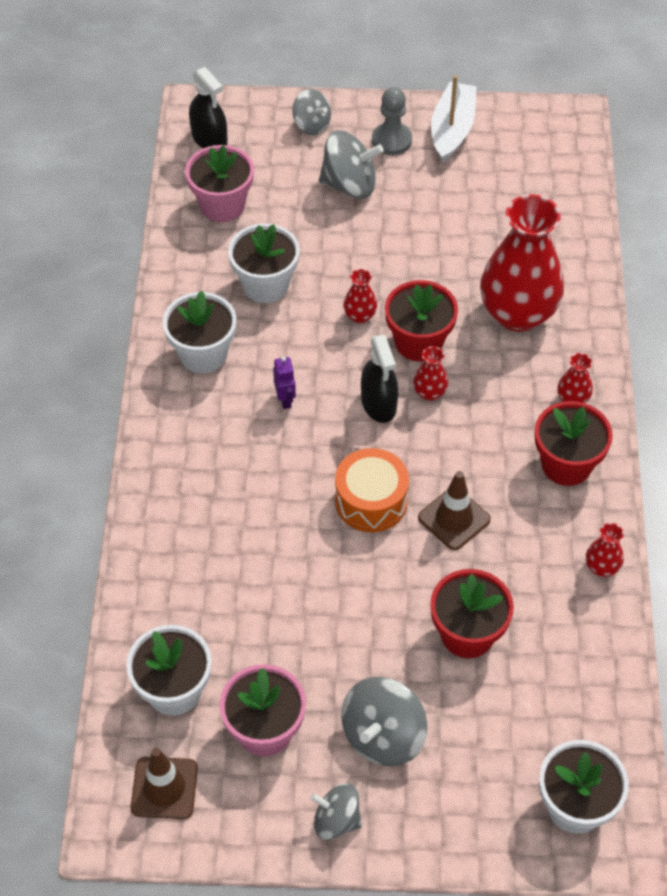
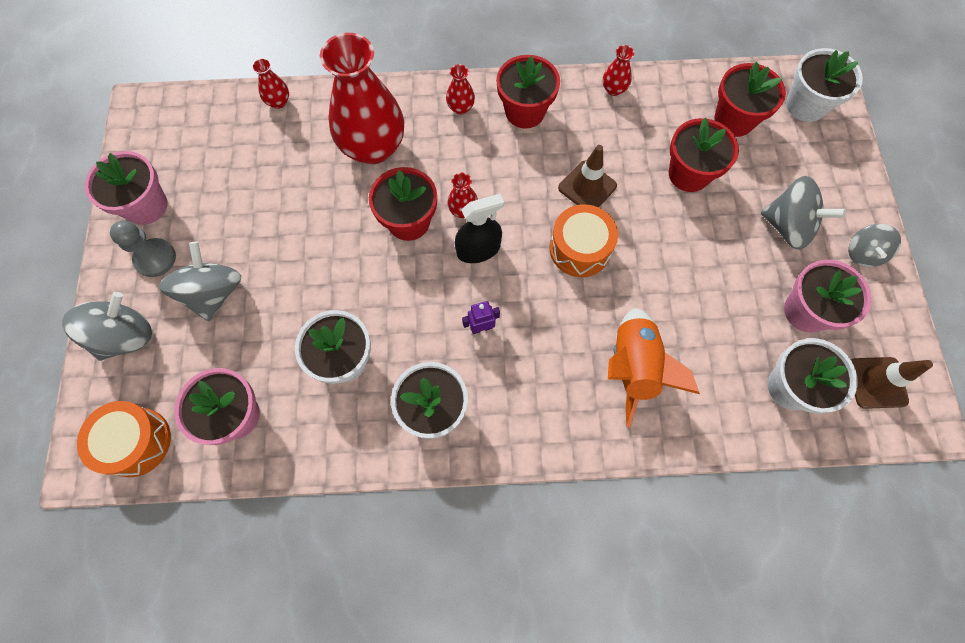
camera: 95 degrees left, 15 degrees up
black spray bottle [189,67,228,148] -> orange drum [77,401,171,477]
grey spinning top [292,89,331,135] -> grey spinning top [62,292,152,361], size x1.56
red vase [343,269,377,323] -> red vase moved to [252,58,289,109]
white boat [431,75,477,163] -> pink flower pot [85,151,167,225]
none -> orange rocket [608,308,700,428]
none -> red flower pot [714,62,786,137]

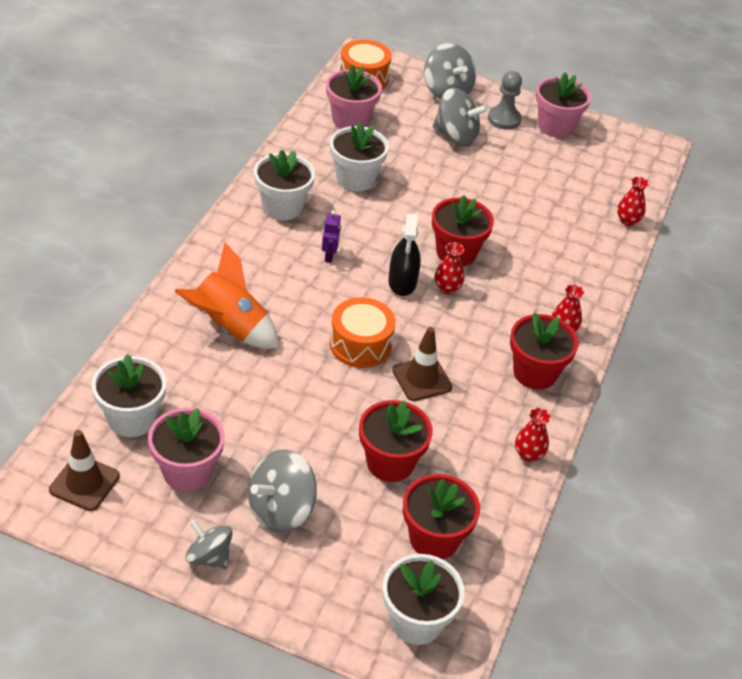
camera: 110 degrees right, 25 degrees down
red vase [320,33,404,164] -> none

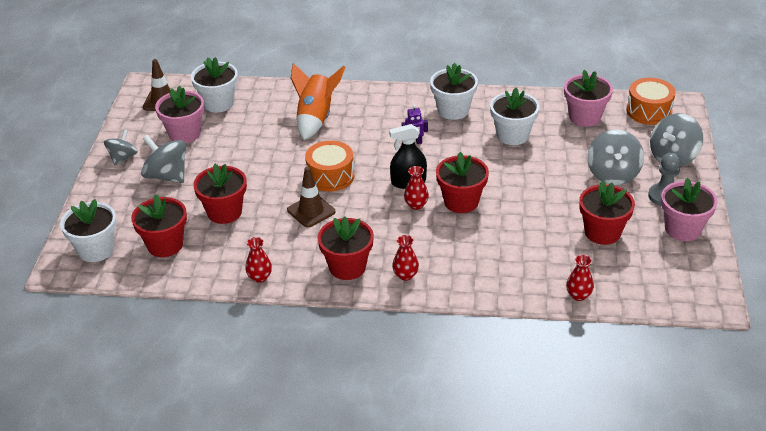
camera: 80 degrees right, 5 degrees down
none -> red flower pot [579,181,635,245]

